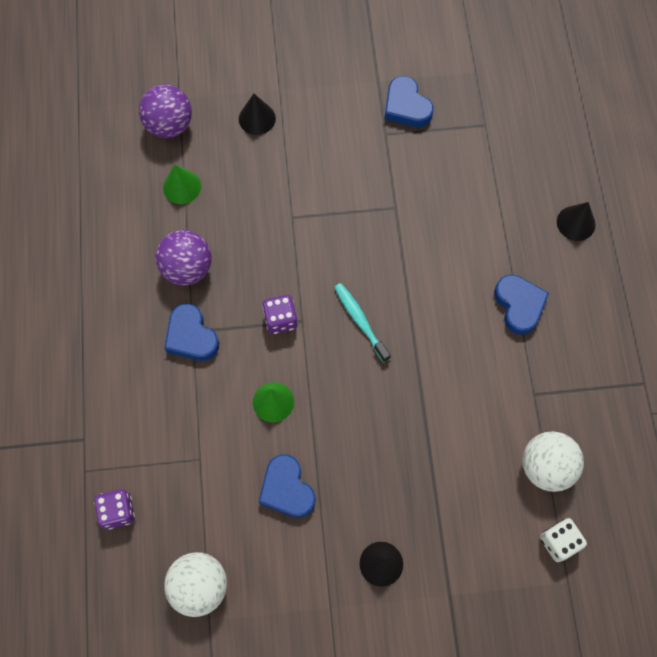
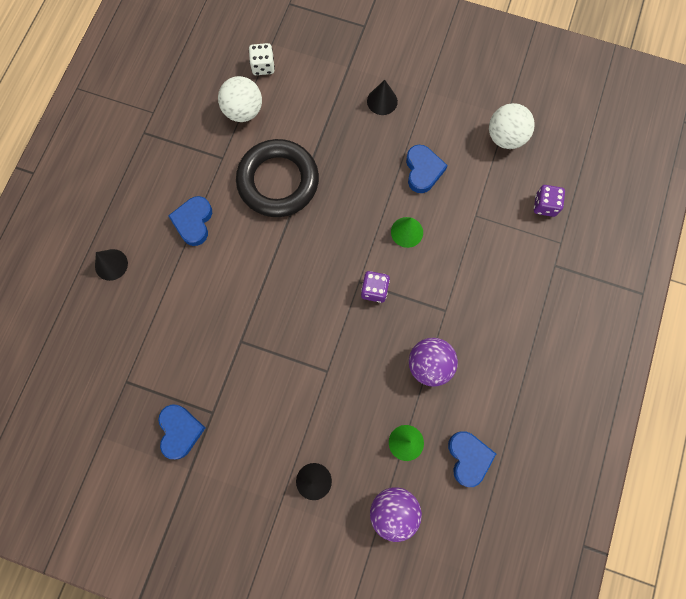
camera: 155 degrees left, 5 degrees up
blue heart [164,304,219,361] -> blue heart moved to [448,431,496,487]
turquoise toothbrush [334,283,391,362] -> none
none -> black ring [236,139,319,217]

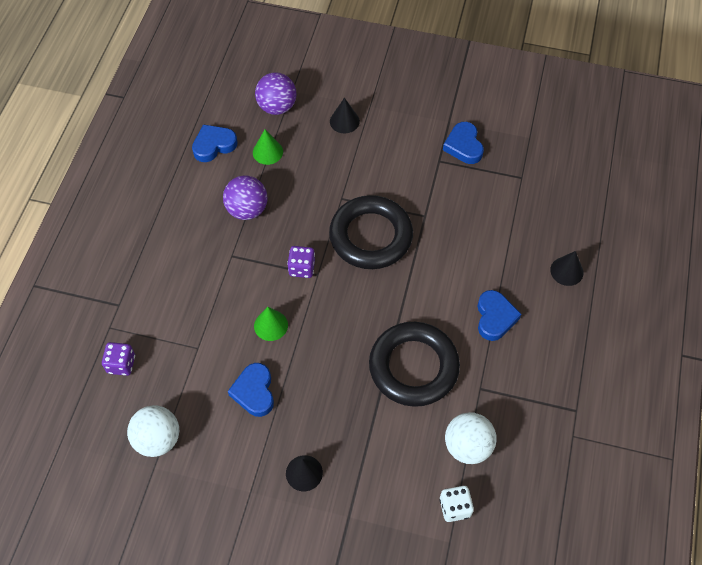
camera: 175 degrees right, 15 degrees down
blue heart [448,431,496,487] -> blue heart turned 75 degrees clockwise [192,124,238,162]
none -> black ring [329,195,413,269]

